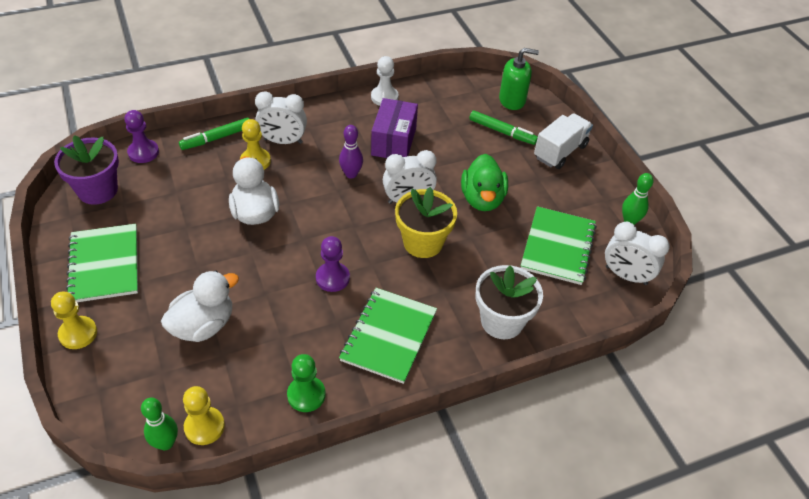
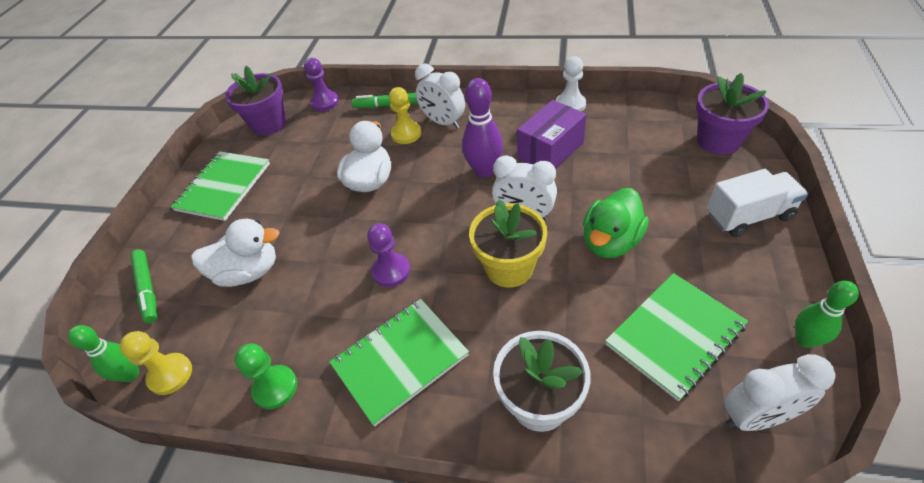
camera: 40 degrees right, 0 degrees up
yellow pawn [51,292,97,349] -> none
purple bowling pin [339,125,363,179] -> purple bowling pin [462,78,503,178], size x1.51
green marker [469,110,538,145] -> green marker moved to [130,250,157,323]
green soap dispenser [499,48,539,110] -> purple flower pot [696,73,769,155]
white clock [605,222,670,285] -> white clock turned 75 degrees counterclockwise [724,354,836,431]

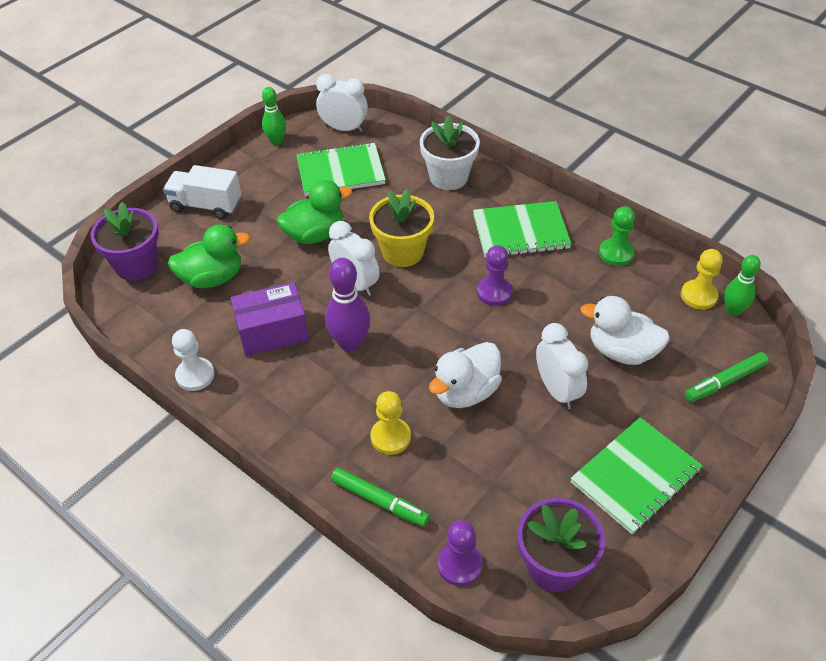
camera: 155 degrees left, 0 degrees up
green marker [130,250,157,323] -> green marker turned 120 degrees counterclockwise [685,352,769,402]
white clock [415,64,465,129] -> white clock moved to [536,323,588,409]
none -> green duck [168,224,250,288]

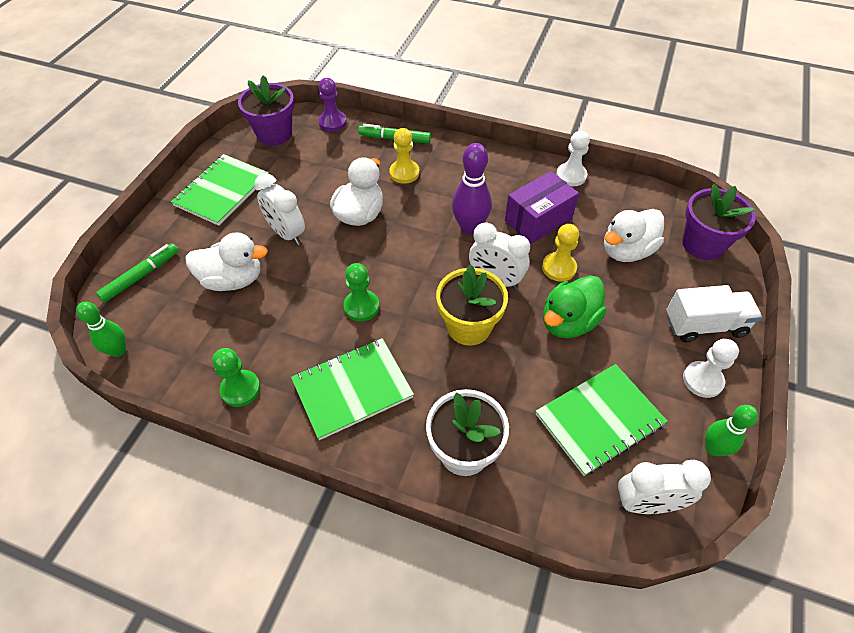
camera: 160 degrees right, 5 degrees up
green duck [168,224,250,288] -> white duck [604,209,664,262]
purple pawn [477,245,513,306] -> green pawn [343,263,379,321]
yellow pawn [681,249,723,310] -> yellow pawn moved to [542,224,579,282]
none -> white pawn [683,339,739,398]

